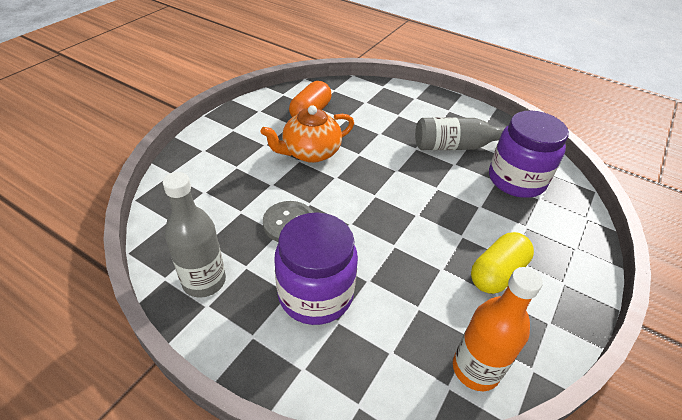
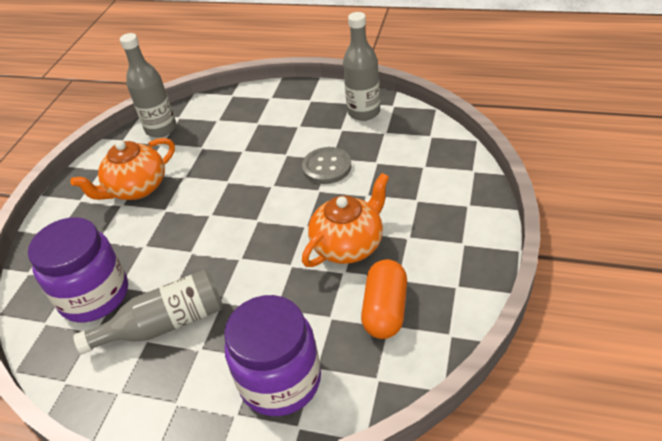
camera: 170 degrees right, 0 degrees up
purple jar [274,212,358,325] -> purple jar moved to [224,295,321,416]
orange bottle [453,267,543,391] -> grey bottle [120,33,176,137]
yellow capsule [471,232,534,294] -> orange teapot [70,138,175,200]

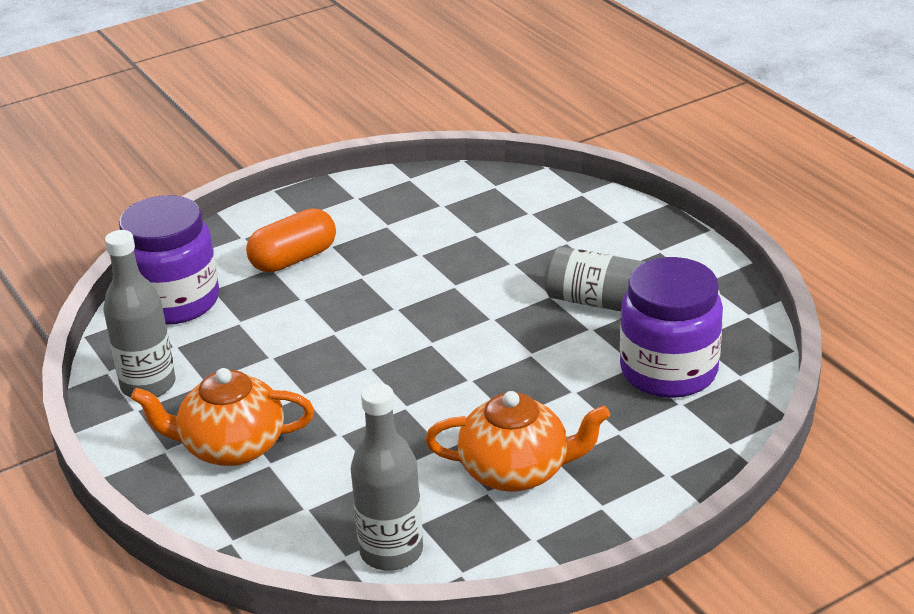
camera: 140 degrees left, 10 degrees down
purple jar [224,295,321,416] -> purple jar moved to [119,195,219,325]
grey button [302,147,351,184] -> none
orange teapot [302,173,389,267] -> orange teapot moved to [131,368,314,466]
orange capsule [361,259,407,339] -> orange capsule moved to [246,208,336,272]

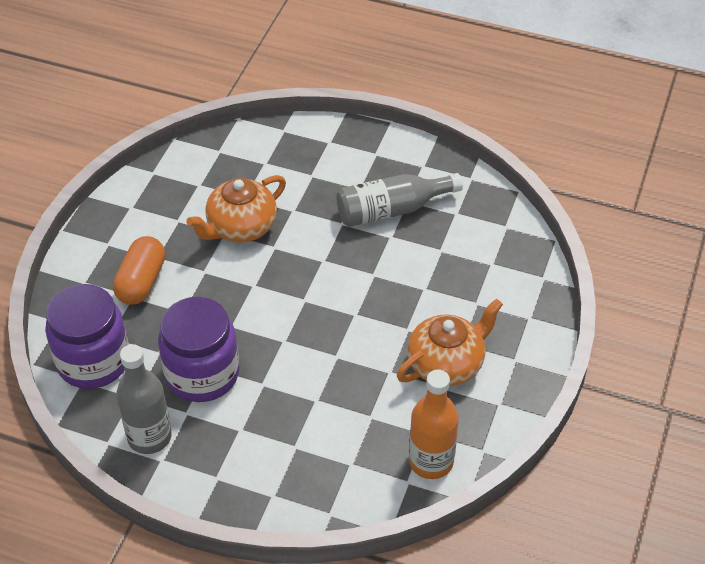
camera: 40 degrees left, 15 degrees up
orange teapot [131,368,314,466] -> orange teapot moved to [186,175,286,242]
grey bottle [351,383,423,571] -> orange bottle [409,370,459,479]
purple jar [620,257,723,398] -> purple jar moved to [158,297,239,402]

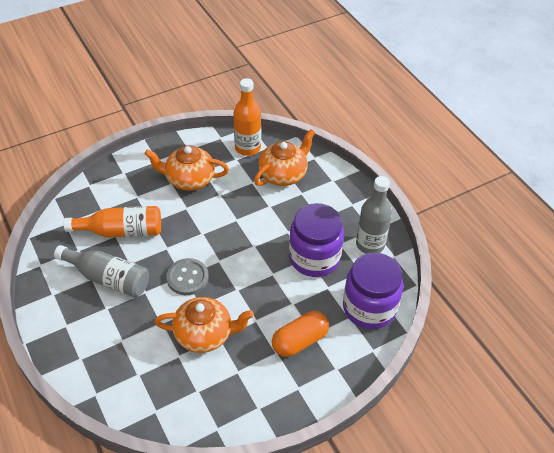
camera: 140 degrees left, 0 degrees up
none -> orange bottle [63,206,161,237]
none -> grey button [166,258,209,295]
none -> orange teapot [254,129,315,186]

